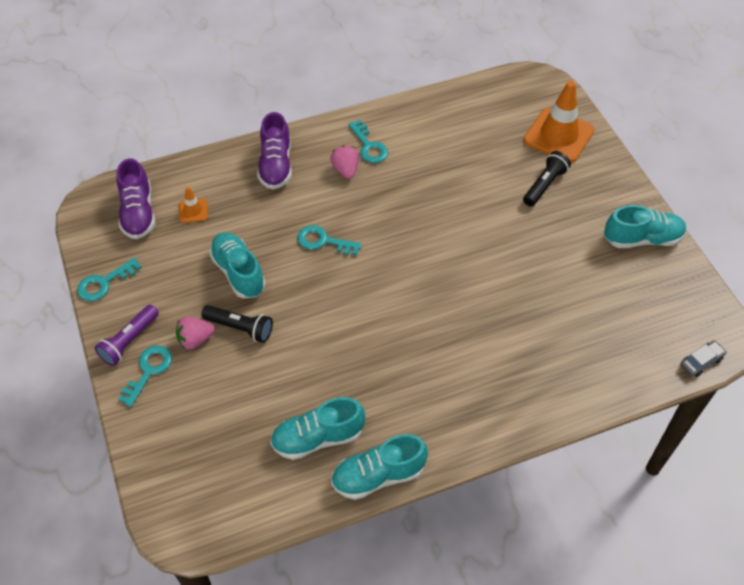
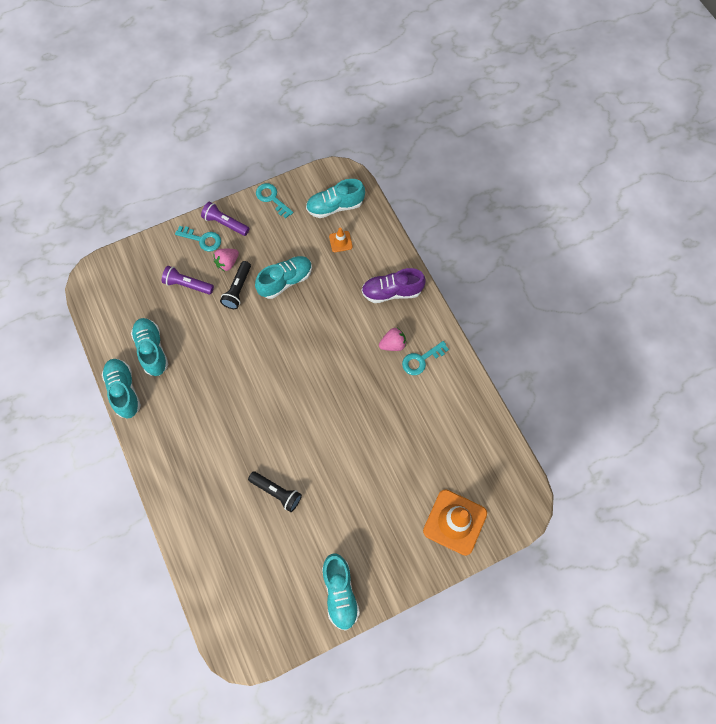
camera: 85 degrees right, 15 degrees up
purple shoe [116,158,155,239] -> turquoise shoe [306,179,365,218]
pink strawberry [176,317,215,350] -> pink strawberry turned 105 degrees counterclockwise [213,249,239,271]
turquoise key [297,225,362,255] -> none
black flashlight [523,151,571,206] -> black flashlight moved to [248,471,302,512]
grey car [680,341,727,377] -> none
none -> purple flashlight [162,266,214,295]

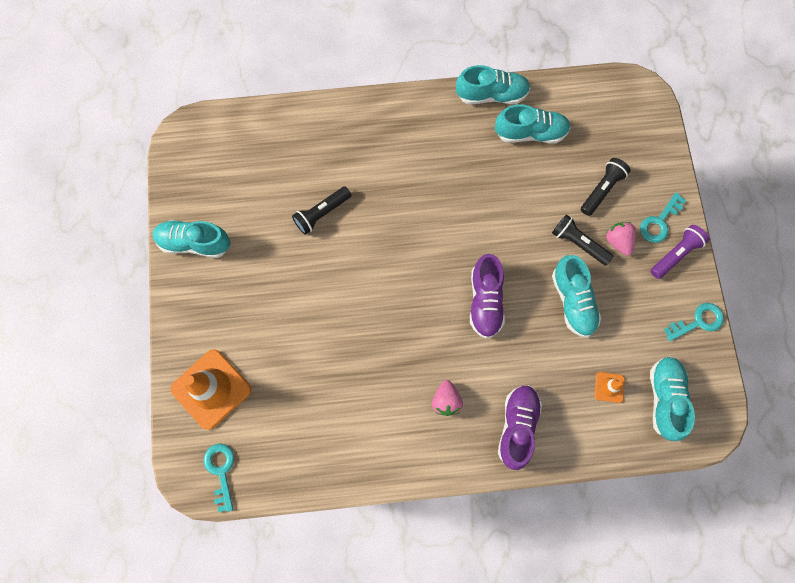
camera: 110 degrees right, 5 degrees up
purple flashlight [162,266,214,295] -> black flashlight [581,158,631,216]
turquoise key [402,341,449,375] -> turquoise key moved to [204,444,234,512]
none -> purple shoe [470,254,505,338]

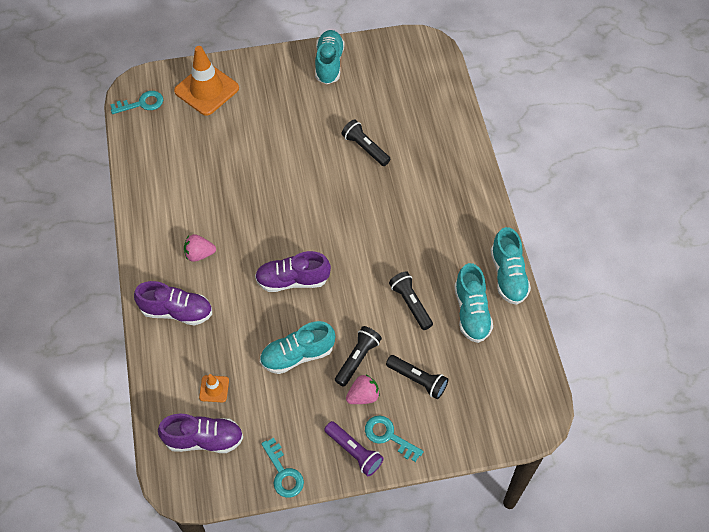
camera: 85 degrees right, 15 degrees down
turquoise shoe [650,356,695,441] -> purple shoe [158,414,243,453]
none -> black flashlight [389,271,433,330]

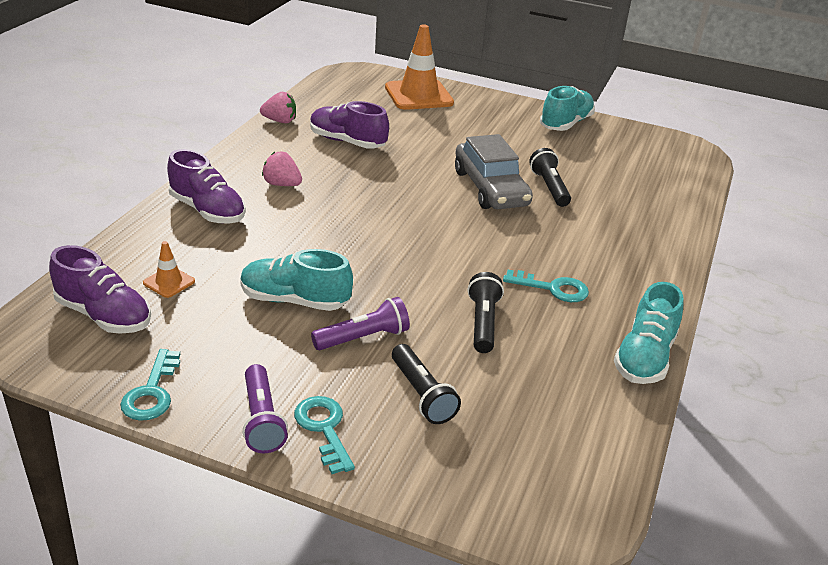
camera: 30 degrees right, 25 degrees down
turquoise key [110,91,163,114] -> turquoise key moved to [503,270,589,302]
purple shoe [255,251,331,292] -> purple shoe moved to [310,101,389,149]
black flashlight [335,326,382,387] -> purple flashlight [311,297,410,350]
pink strawberry [346,374,380,404] -> pink strawberry moved to [260,92,296,123]
turquoise shoe [454,263,493,343] -> none
none -> grey car [455,134,533,209]

